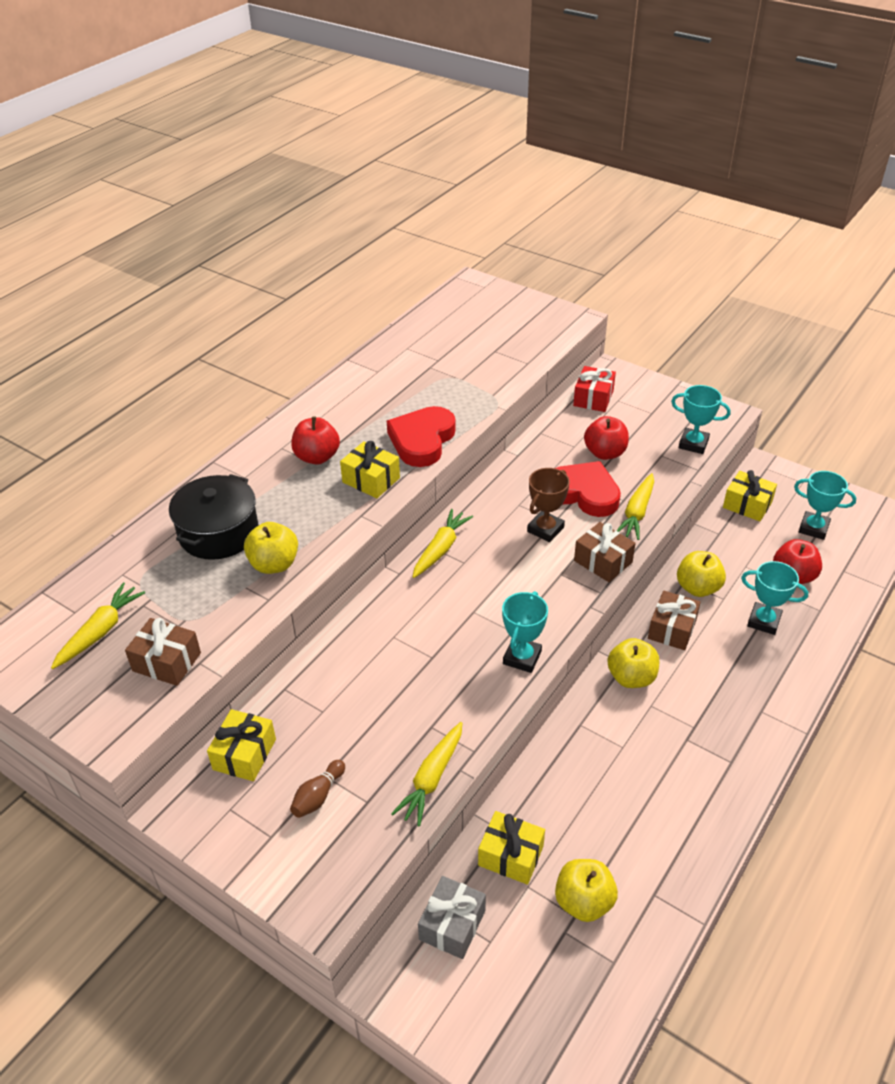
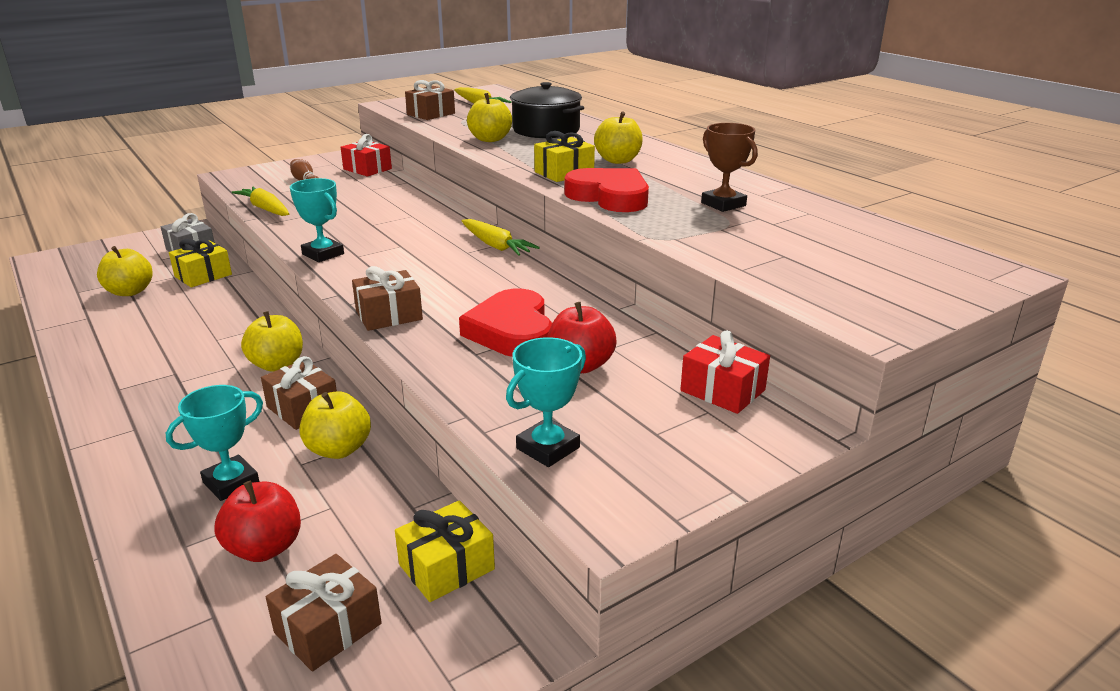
camera: 110 degrees right, 15 degrees down
yellow gift [207,709,276,781] -> red gift [341,134,392,177]
red apple [291,416,340,465] -> yellow apple [594,111,643,164]
brown trophy [527,468,570,542] -> brown trophy moved to [701,123,758,212]
red heart [555,461,621,517] -> red heart turned 120 degrees clockwise [459,289,552,357]
yellow carrot [616,473,654,540] -> none
turquoise trophy [794,471,856,540] -> brown gift [266,554,382,671]

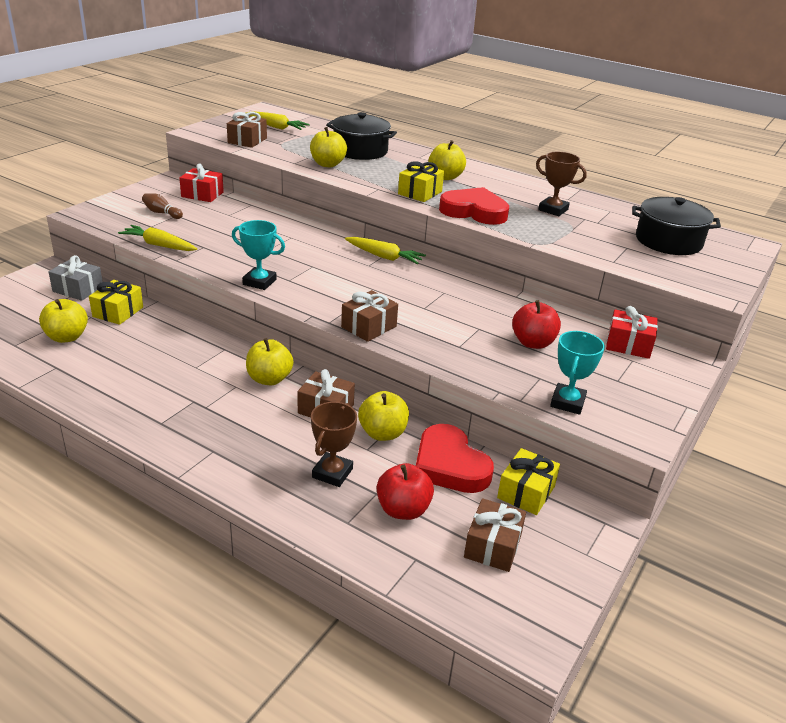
camera: 25 degrees left, 5 degrees up
turquoise trophy [166,385,263,501] -> brown trophy [311,402,357,487]
red heart [459,289,552,357] -> red heart moved to [416,424,494,493]
none -> black pot [632,197,721,255]

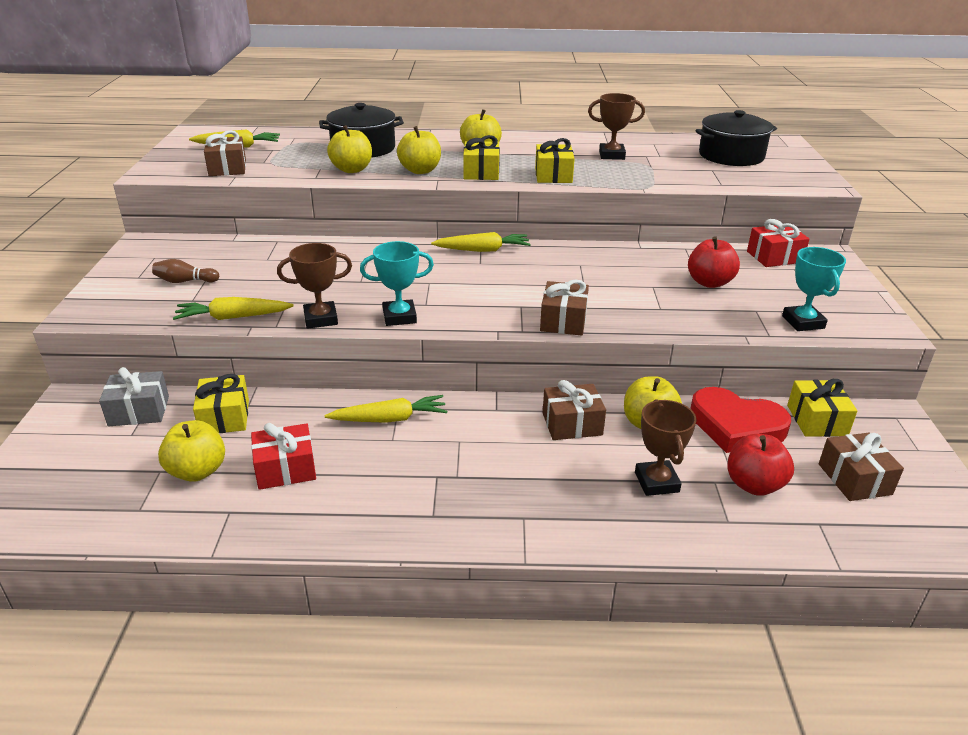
camera: 30 degrees left, 0 degrees up
red gift [179,163,224,202] -> red gift moved to [251,423,316,490]
yellow apple [246,338,294,385] -> yellow apple moved to [397,126,441,174]
red heart [439,187,509,225] -> yellow gift [535,138,575,183]
none -> brown trophy [277,243,352,329]
none -> yellow carrot [325,395,447,423]

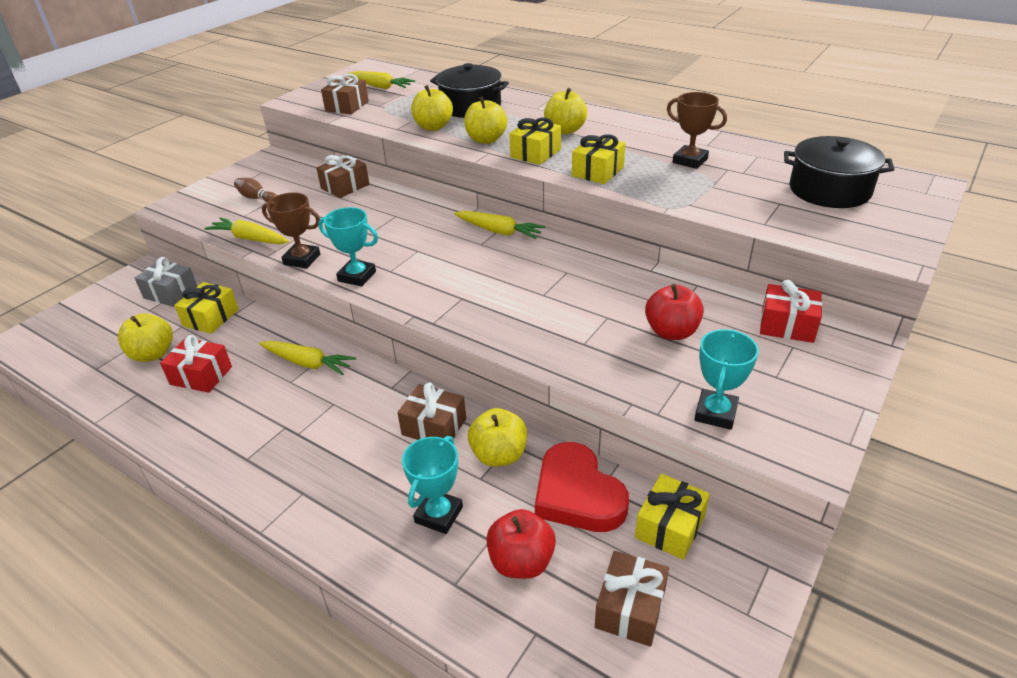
camera: 35 degrees right, 5 degrees up
brown gift [540,280,589,335] -> brown gift moved to [316,155,369,198]
brown trophy [635,399,697,496] -> turquoise trophy [402,436,463,534]

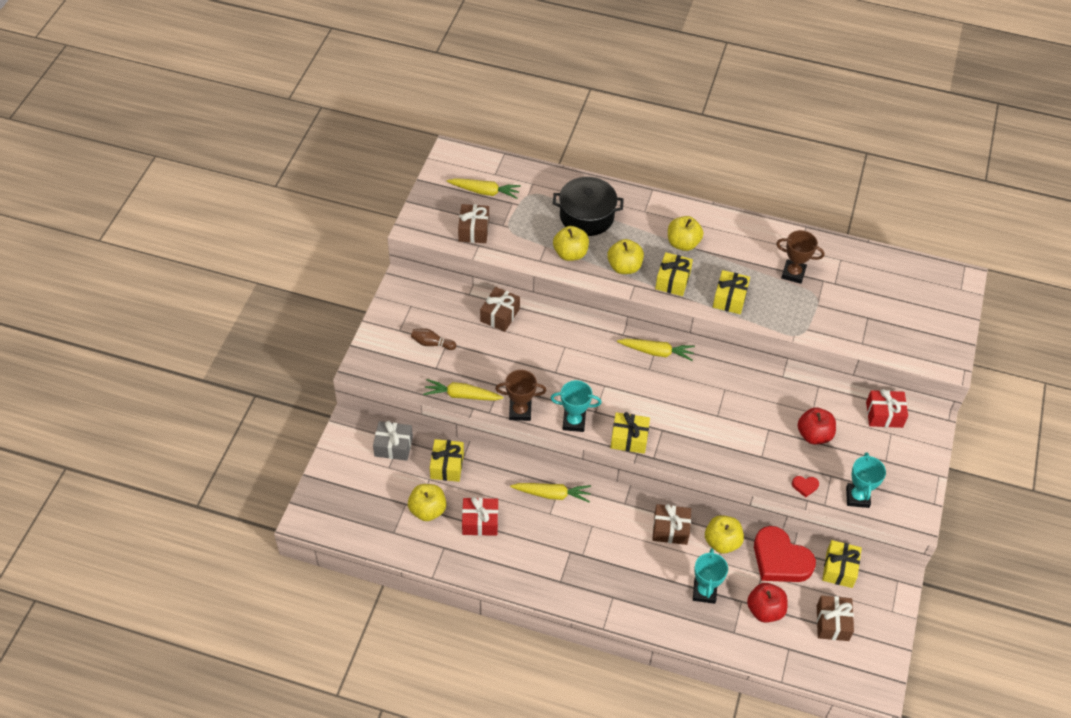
camera: 20 degrees left, 15 degrees up
black pot [784,136,894,208] -> none
none -> yellow gift [610,412,650,454]
none -> red heart [792,476,819,497]

